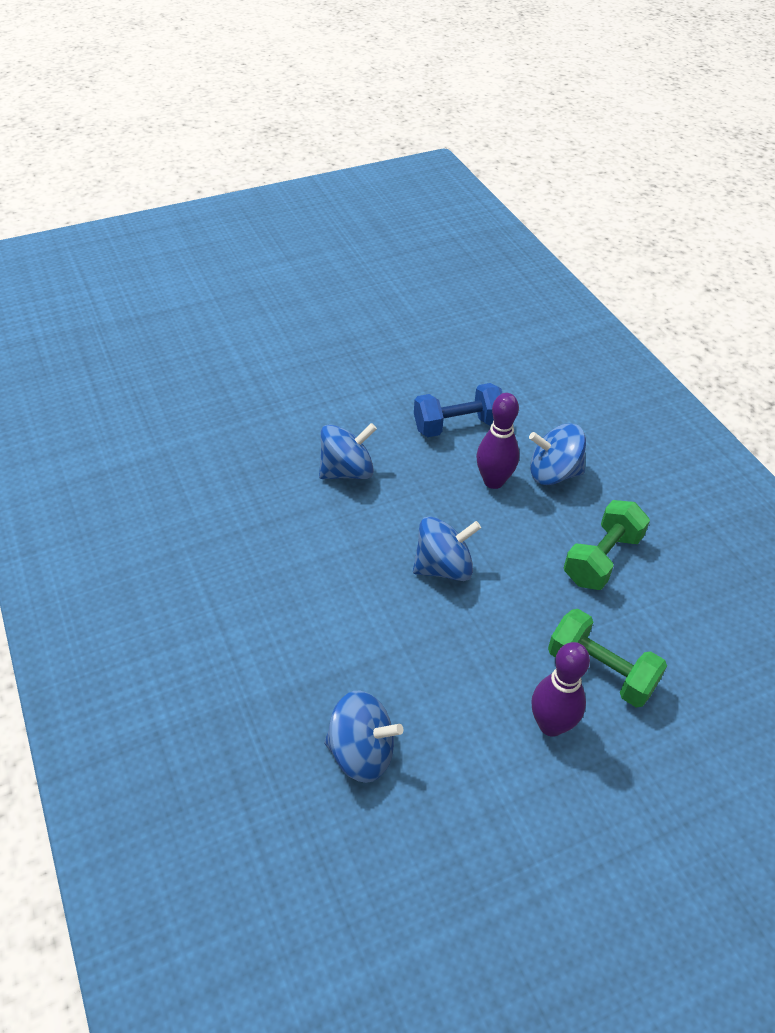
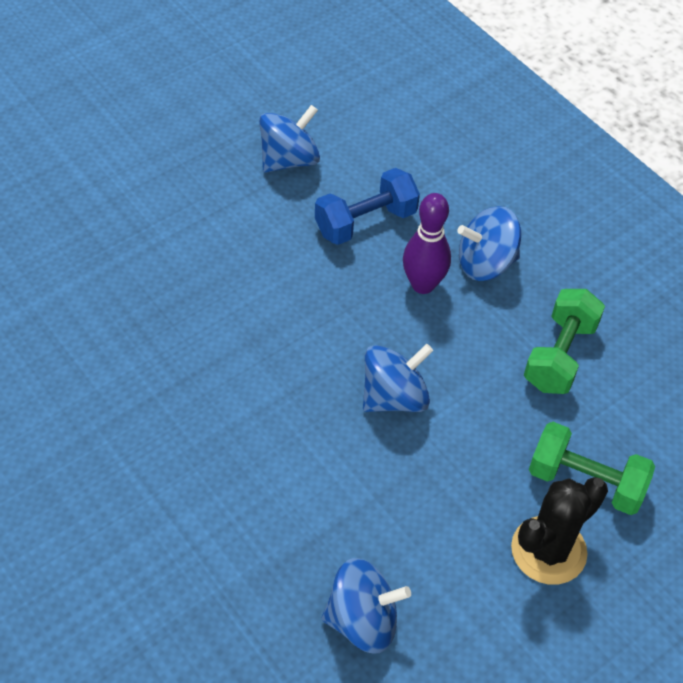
camera: 15 degrees left, 5 degrees up
blue spinning top [319,423,377,479] -> blue spinning top moved to [259,105,320,173]
purple bowling pin [531,642,590,737] -> black cactus [511,477,608,585]

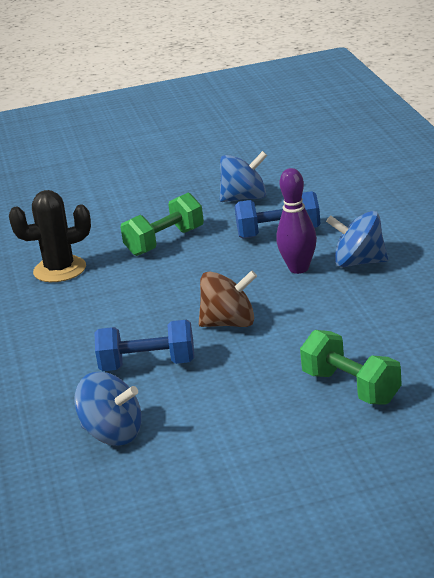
camera: 30 degrees right, 25 degrees down
blue spinning top [363,344,433,412] -> brown spinning top [199,270,257,327]
black cactus [511,477,608,585] -> black cactus moved to [9,190,91,282]
green dumbbell [524,289,605,394] -> green dumbbell moved to [121,193,204,256]
none -> blue dumbbell [95,320,195,371]

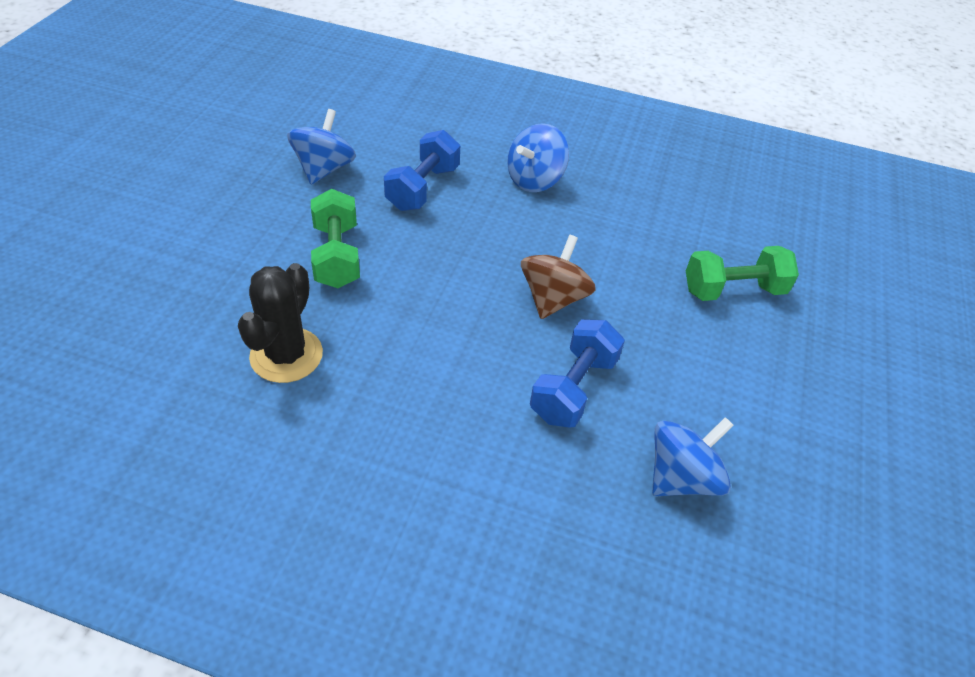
camera: 65 degrees left, 20 degrees up
purple bowling pin [276,168,317,274] -> none

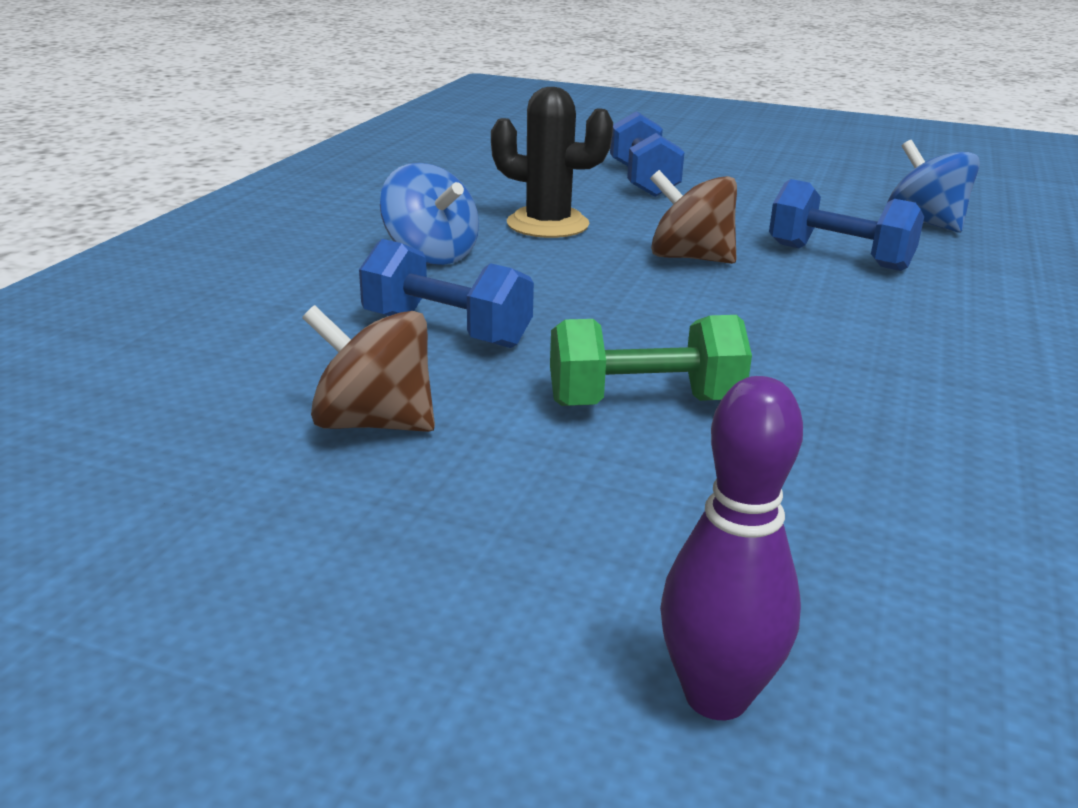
camera: 85 degrees left, 20 degrees down
black cactus [238,263,323,383] -> black cactus moved to [491,87,613,238]
blue spinning top [287,109,356,185] -> brown spinning top [302,305,435,432]
green dumbbell [686,246,799,301] -> blue dumbbell [610,111,684,197]
none -> purple bowling pin [660,376,803,720]

